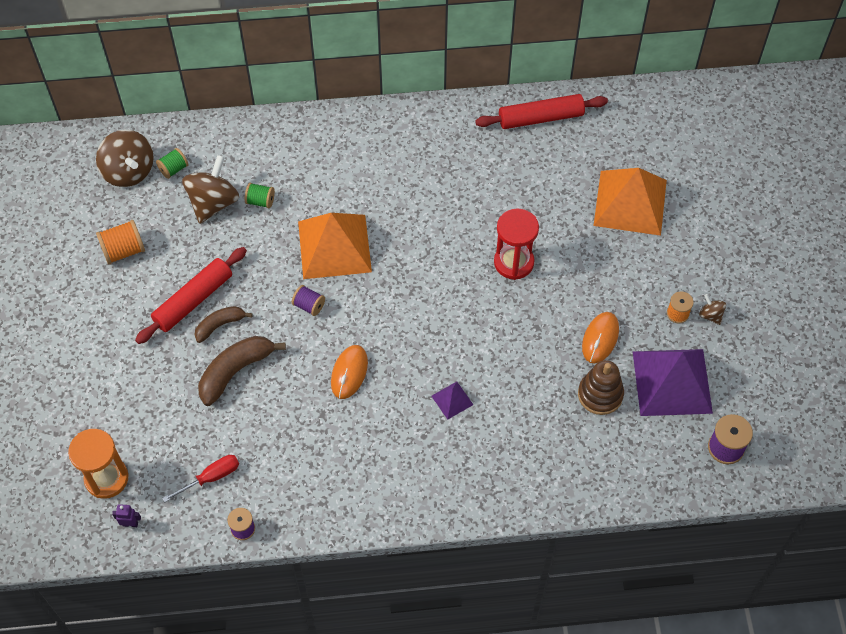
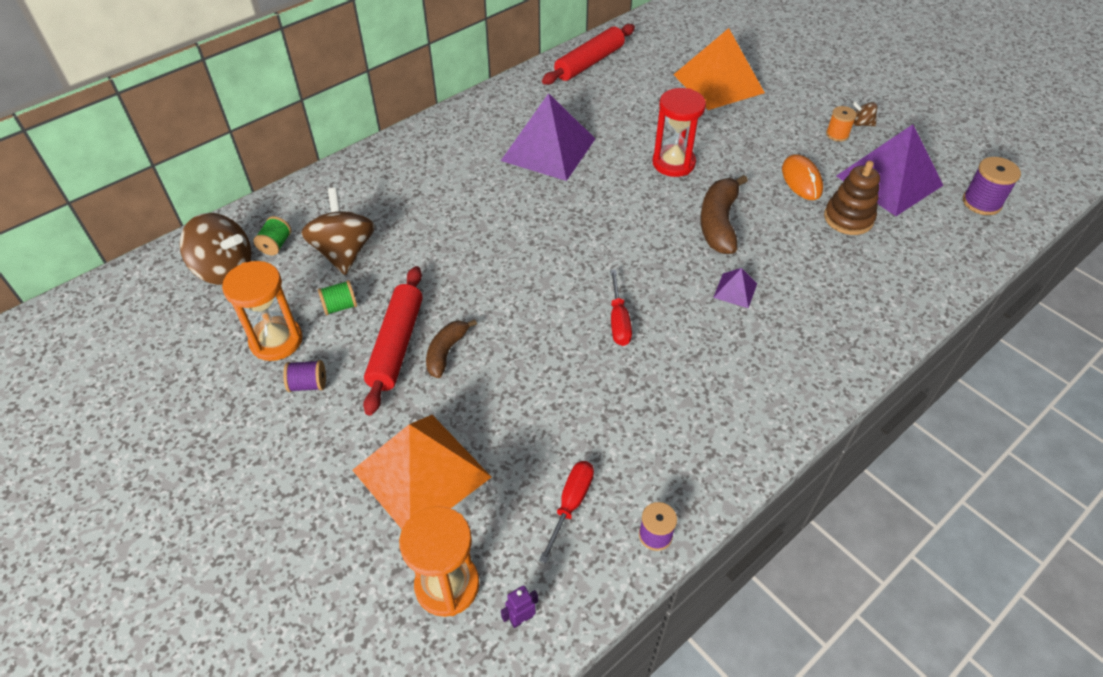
camera: 35 degrees left, 10 degrees down
orange spool [96,220,145,265] -> orange hourglass [222,261,302,361]
brown banana [198,336,286,406] -> brown banana moved to [700,175,748,254]
green spool [245,183,275,208] -> green spool moved to [318,280,357,315]
purple spool [292,285,325,316] -> purple spool moved to [283,360,326,392]
orange pyramid [298,213,372,279] -> orange pyramid moved to [352,415,491,529]
orange mouse [331,345,368,399] -> red screwdriver [610,270,632,346]
none -> purple pyramid [501,93,595,181]

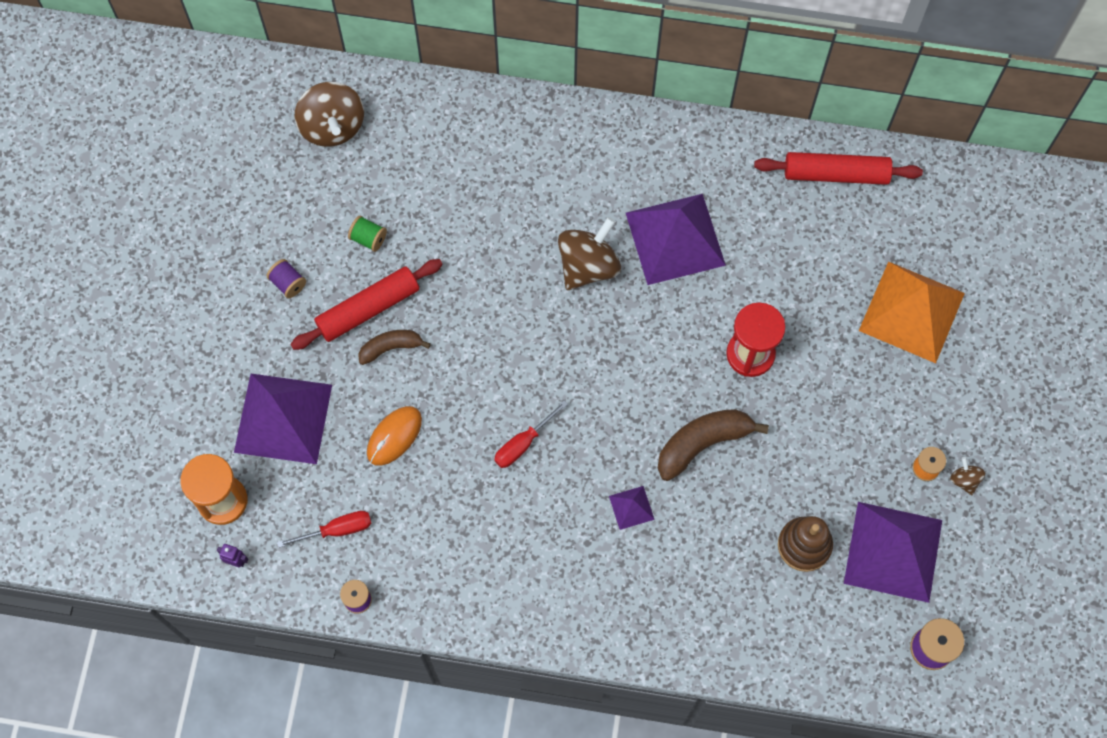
camera: 50 degrees right, 20 degrees up
orange hourglass [222,261,302,361] -> none
green spool [254,216,291,255] -> none
brown spinning top [301,188,375,275] -> brown spinning top moved to [558,217,621,290]
orange pyramid [352,415,491,529] -> purple pyramid [234,374,332,464]
orange mouse [782,154,823,200] -> orange mouse moved to [367,406,422,466]

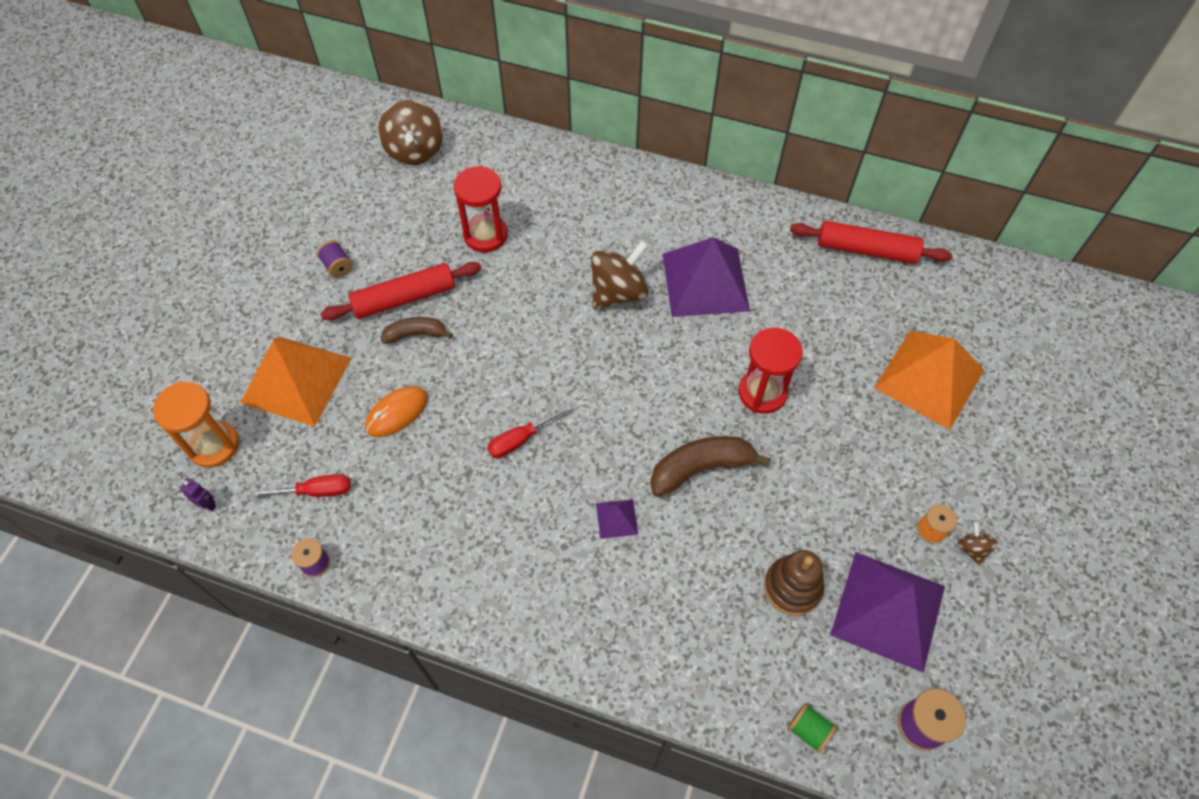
camera: 10 degrees right, 10 degrees down
purple pyramid [234,374,332,464] -> orange pyramid [240,337,351,426]
green spool [348,216,387,252] -> green spool moved to [787,703,837,753]
none -> red hourglass [454,166,508,252]

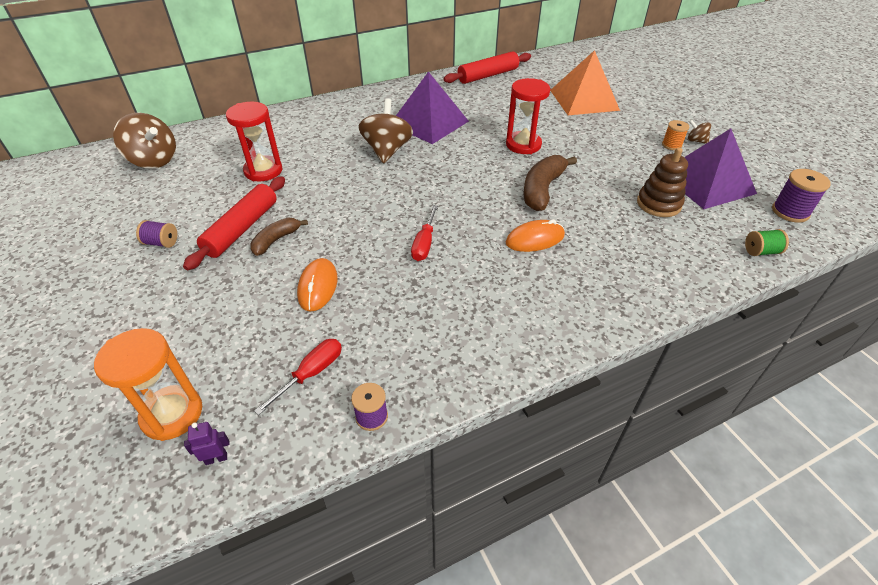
camera: 45 degrees left, 15 degrees down
orange pyramid [240,337,351,426] -> none
purple pyramid [596,499,638,539] -> orange mouse [506,220,565,252]

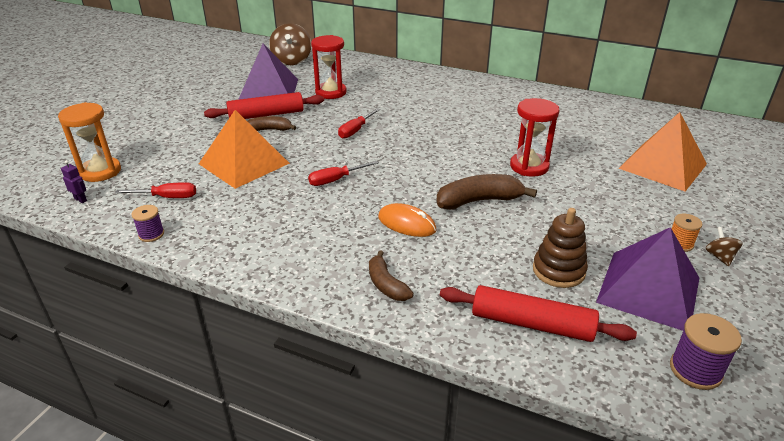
camera: 50 degrees right, 10 degrees down
purple spool [136,220,177,248] -> none
orange mouse [297,258,338,312] -> orange pyramid [199,110,290,189]
brown spinning top [358,98,413,163] -> none
purple pyramid [396,71,469,144] -> purple pyramid moved to [238,44,298,100]
red rolling pin [443,51,531,84] -> red rolling pin moved to [440,285,637,342]
green spool [745,229,789,256] -> none
none -> red screwdriver [338,108,380,139]
none -> brown banana [369,250,414,301]

